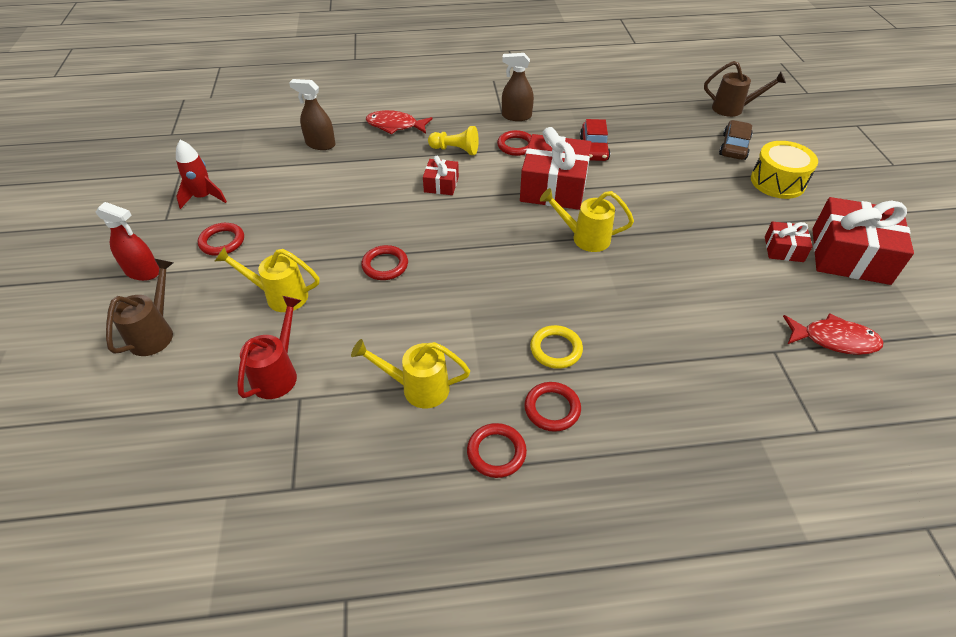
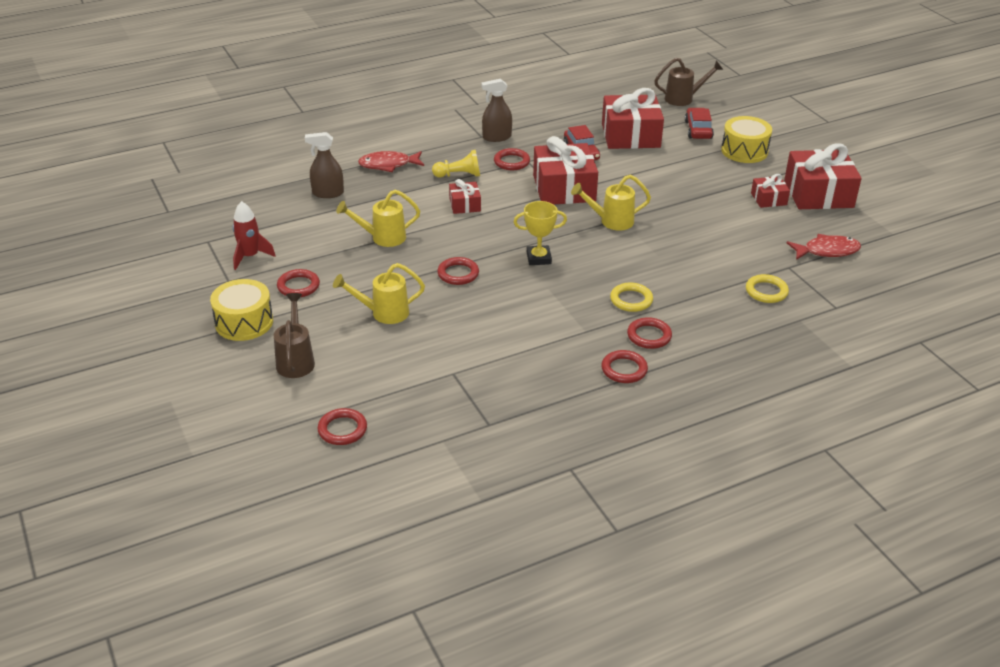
camera: 20 degrees left, 10 degrees down
red spray bottle [96,202,159,281] -> yellow drum [210,279,273,341]
red watering can [237,296,302,399] -> none
yellow watering can [351,339,470,408] -> yellow watering can moved to [336,189,420,247]
brown car [719,120,753,160] -> red car [685,108,714,139]
none -> red ring [317,408,367,445]
none -> yellow trophy [514,201,567,265]
none -> red gift [602,88,664,149]
none -> yellow ring [746,274,789,303]

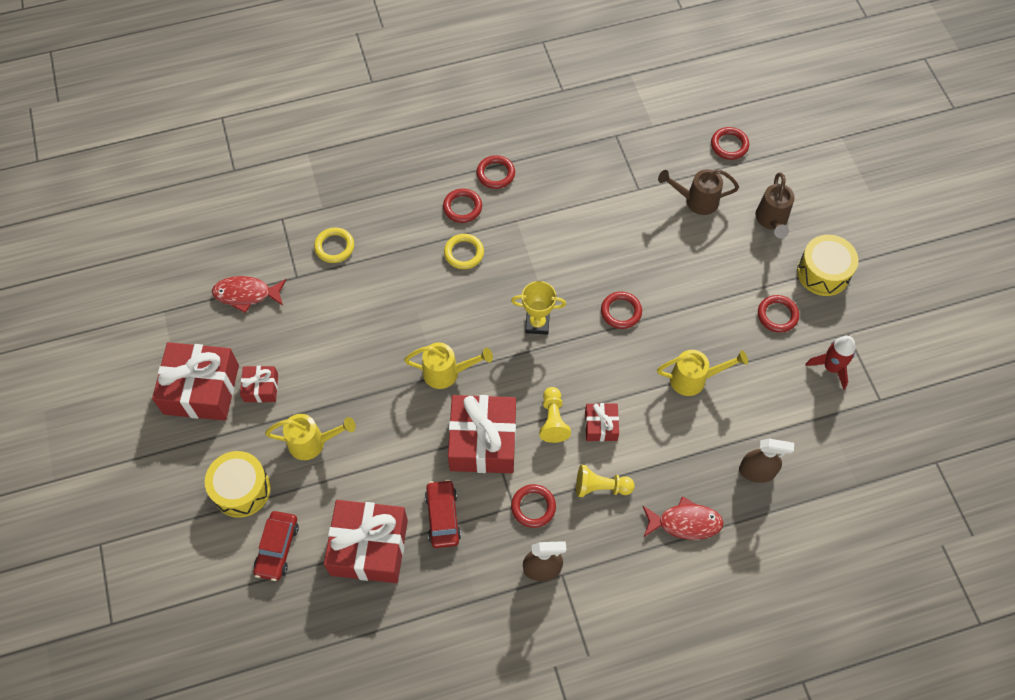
camera: 170 degrees left, 25 degrees up
yellow watering can [333,263,425,324] -> yellow watering can moved to [265,414,356,460]
brown watering can [654,58,723,106] -> brown watering can moved to [658,169,739,215]
none -> yellow pawn [539,387,571,443]

